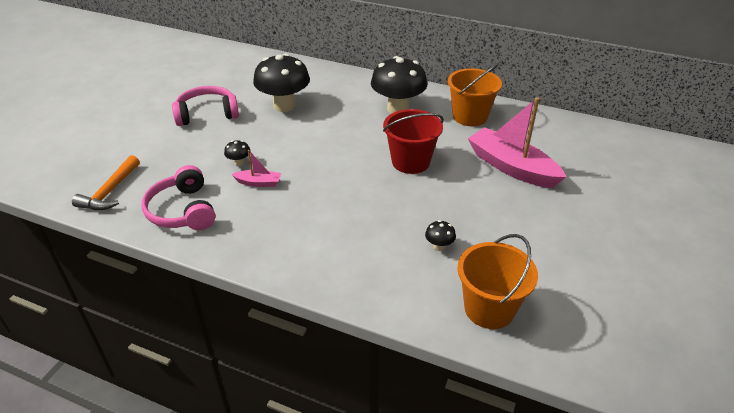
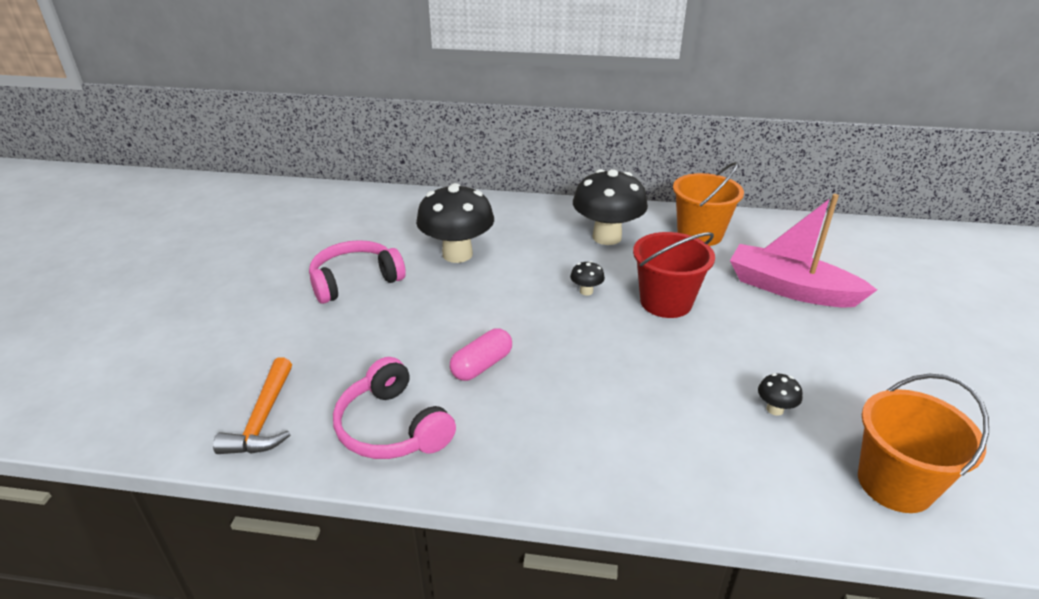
camera: 15 degrees left, 5 degrees down
black mushroom [224,140,251,166] -> black mushroom moved to [570,261,605,296]
pink boat [232,150,281,187] -> pink capsule [450,329,512,381]

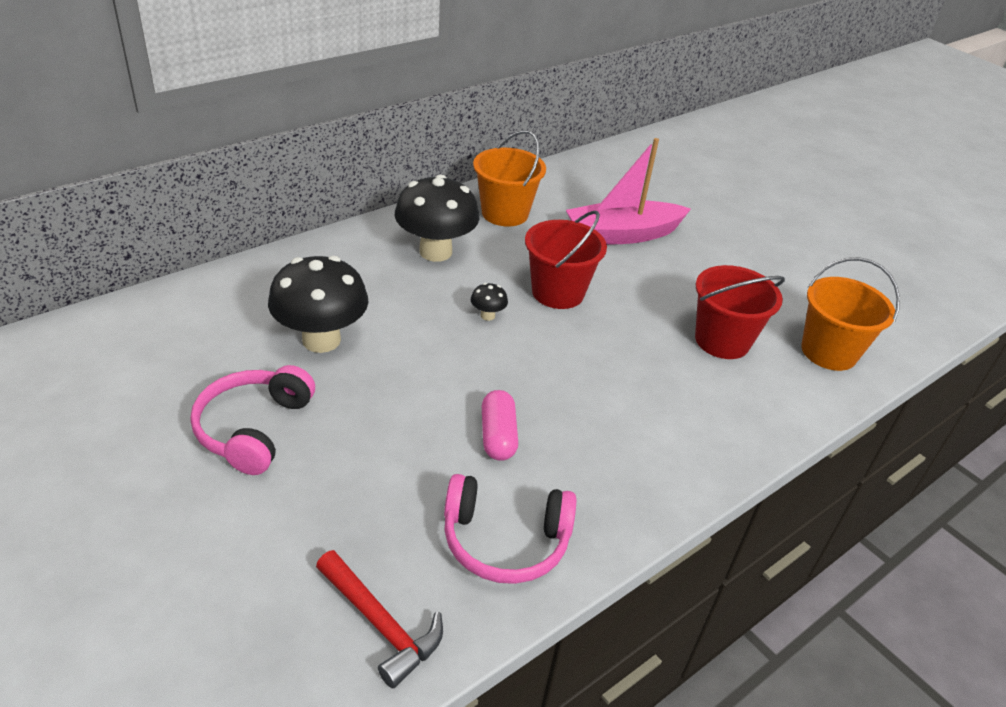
camera: 50 degrees left, 5 degrees up
orange hammer [213,357,292,454] -> red hammer [316,550,443,688]
black mushroom [758,373,802,416] -> red bucket [695,265,785,359]

